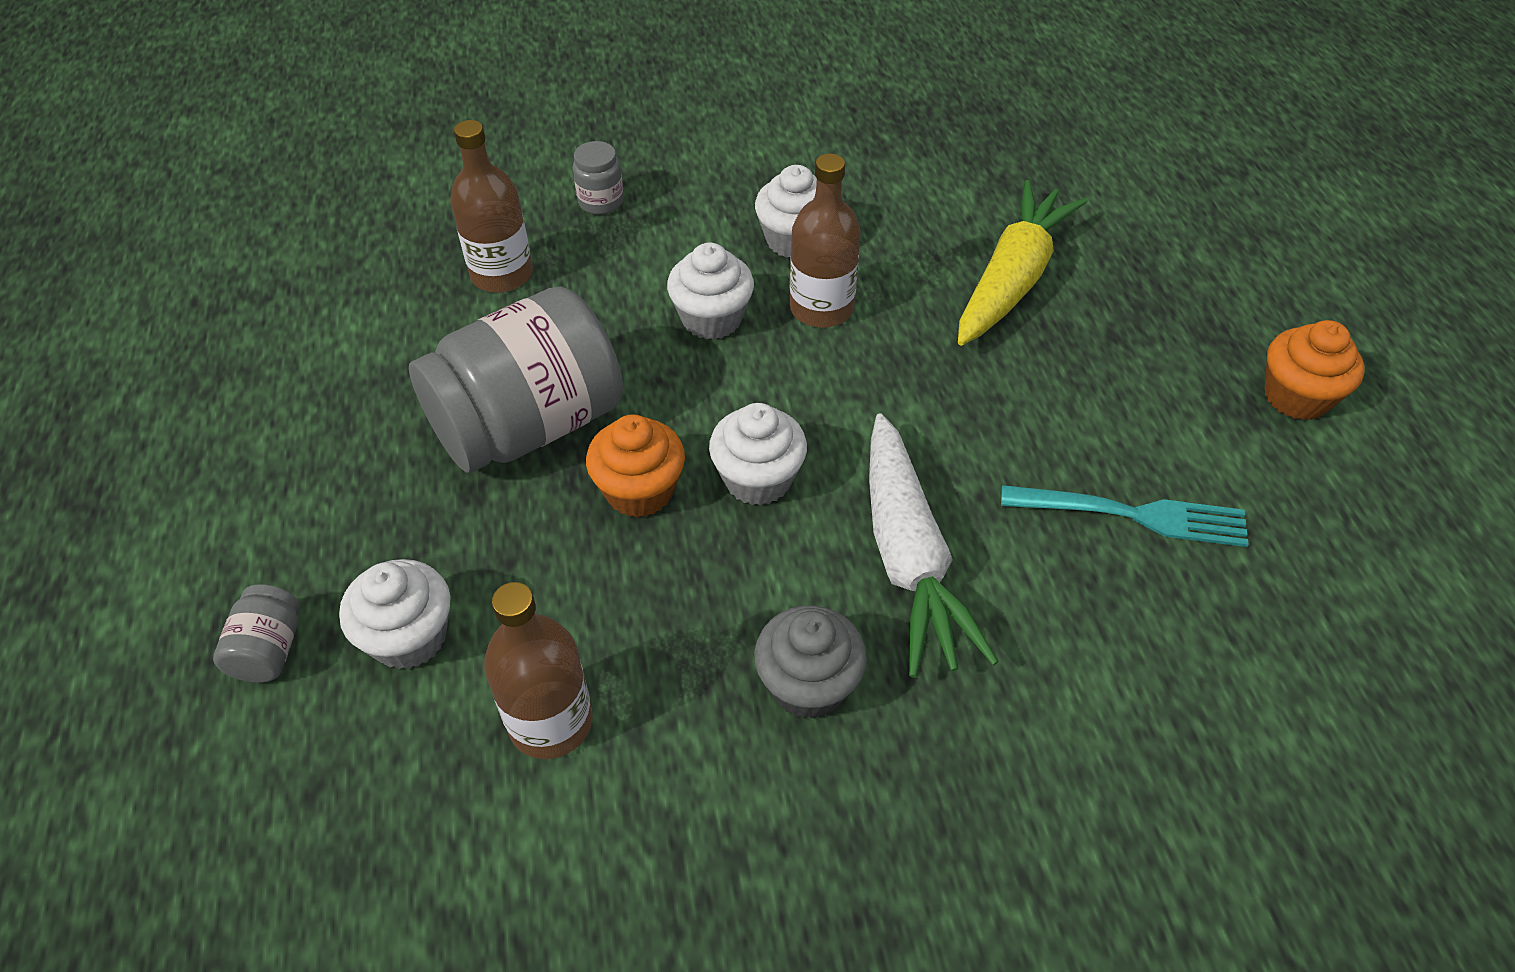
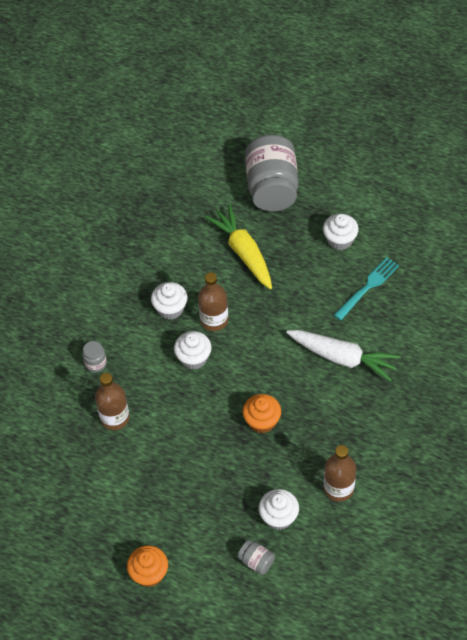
camera: 55 degrees left, 5 degrees up
grey jar [409,286,623,473] -> grey jar moved to [245,135,298,211]
white cupcake [709,403,807,506] -> white cupcake moved to [323,214,359,250]
grey cupcake [754,605,867,719] -> none
orange cupcake [1264,320,1365,420] -> orange cupcake moved to [127,545,168,587]

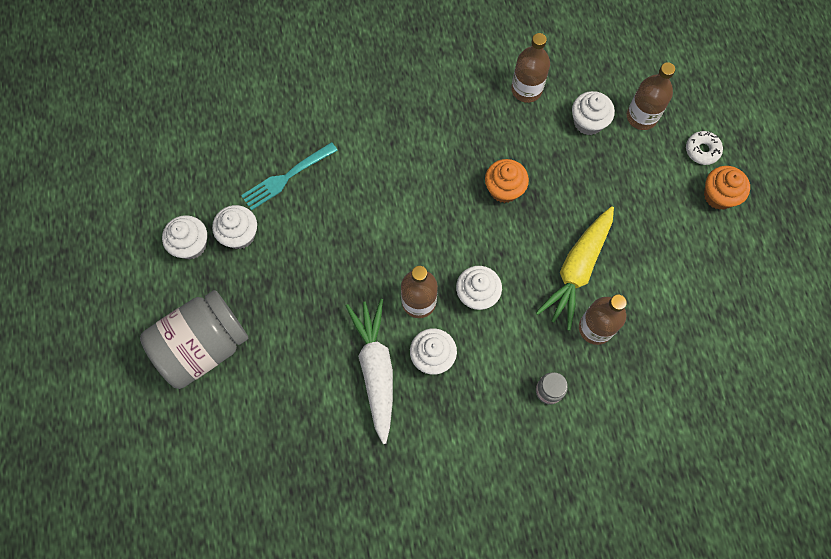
camera: 125 degrees left, 15 degrees up
yellow carrot [205,205,272,289] -> yellow carrot moved to [536,206,614,330]
grey jar [237,540,275,575] -> brown bottle [627,62,675,130]
white carrot [286,330,401,381] -> white carrot moved to [346,299,393,444]
turquoise fork [334,257,399,320] -> turquoise fork turned 45 degrees counterclockwise [241,142,338,210]
none -> white cupcake [162,215,207,259]
none -> white donut [686,131,723,165]

